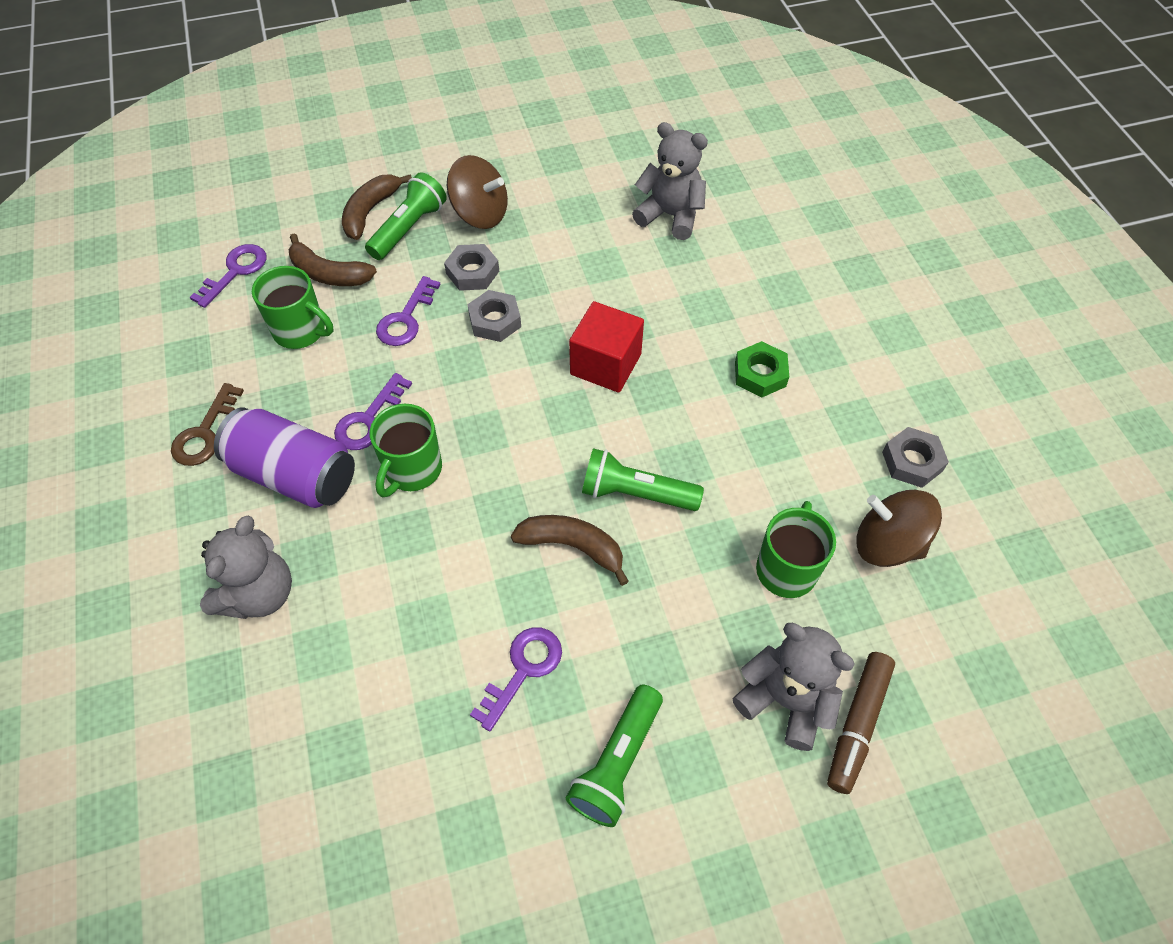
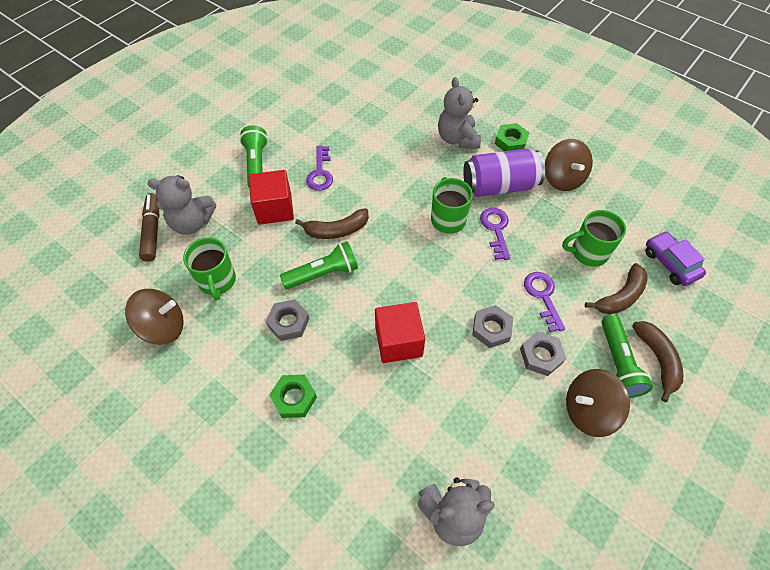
camera: 145 degrees right, 0 degrees up
brown key [171,383,244,466] -> brown spinning top [545,139,593,191]
purple key [190,244,267,308] -> purple car [646,231,706,286]
brown banana [288,233,377,286] -> brown banana turned 150 degrees clockwise [585,263,648,314]
grey nut [882,427,949,488] -> grey nut moved to [266,299,310,341]
none -> red cube [249,170,294,225]
none -> green nut [495,123,530,151]

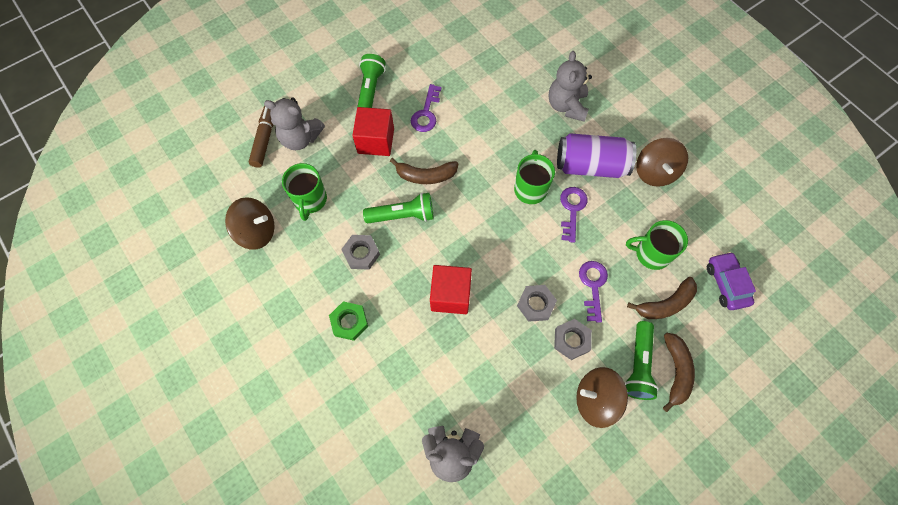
camera: 15 degrees right, 10 degrees up
green nut [495,123,530,151] -> none

